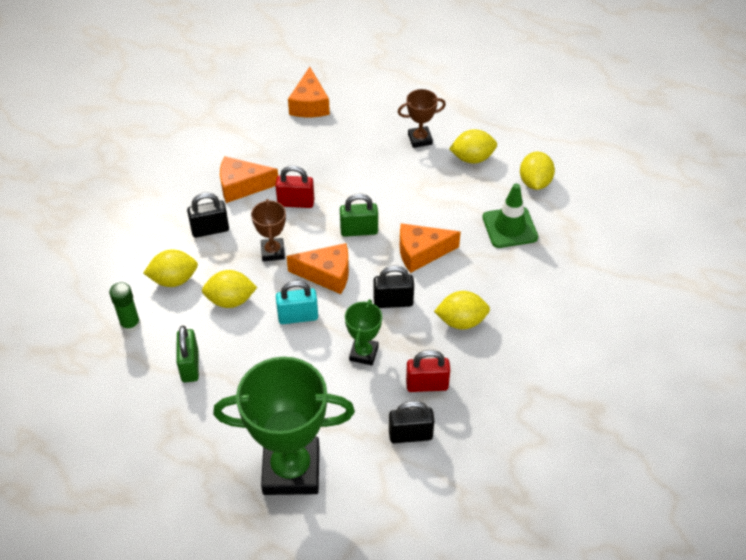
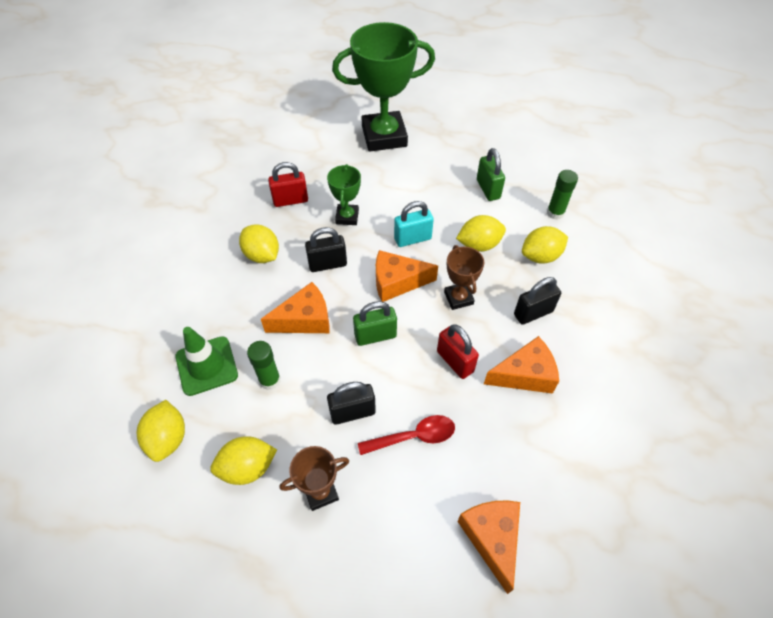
camera: 170 degrees right, 5 degrees up
red padlock [275,165,314,208] -> red padlock turned 60 degrees clockwise [437,324,479,379]
black padlock [389,401,434,443] -> black padlock moved to [327,382,376,425]
yellow lemon [434,291,490,329] -> yellow lemon turned 60 degrees clockwise [239,224,279,263]
none -> green glue stick [247,341,281,390]
none -> red spoon [358,415,455,455]

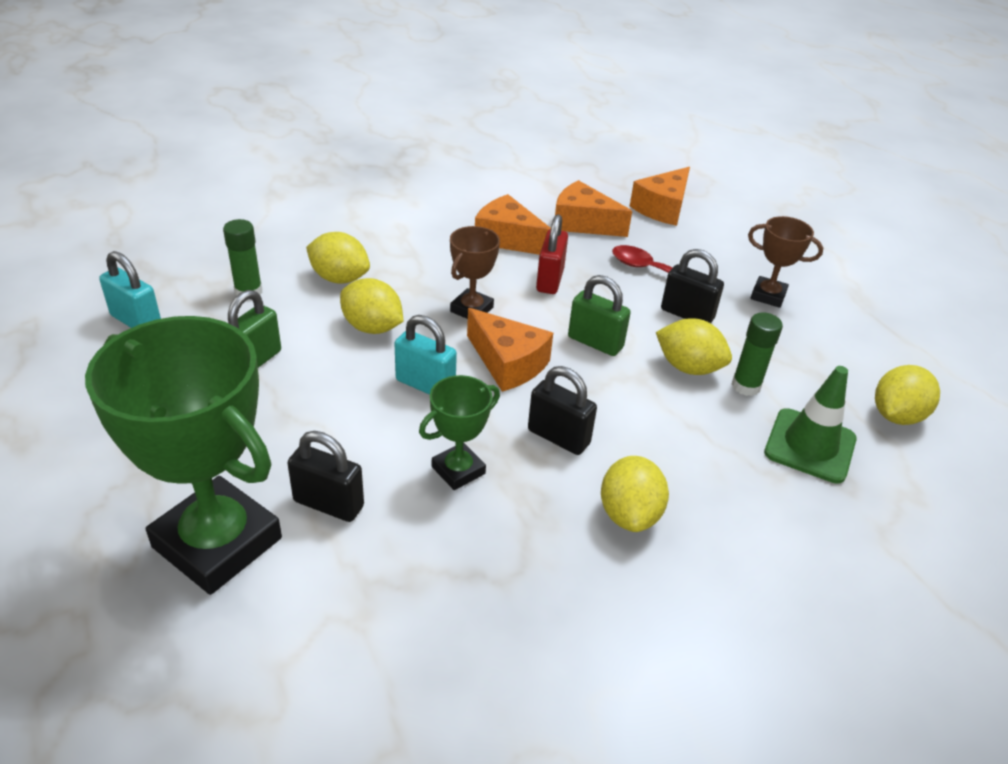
camera: 135 degrees left, 15 degrees down
yellow lemon [210,436,277,485] -> yellow lemon moved to [656,318,732,375]
orange cheese [261,282,330,333] -> orange cheese moved to [555,180,632,237]
red padlock [268,162,308,207] -> none
black padlock [514,277,561,325] -> black padlock moved to [287,431,364,522]
none -> turquoise padlock [99,251,161,328]

